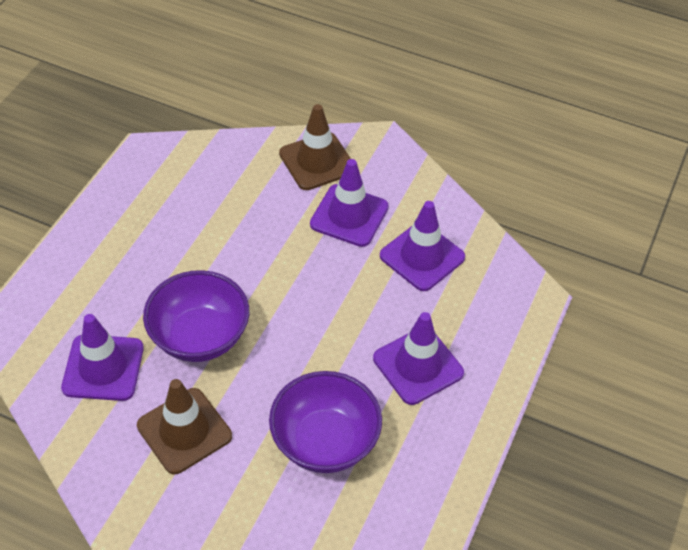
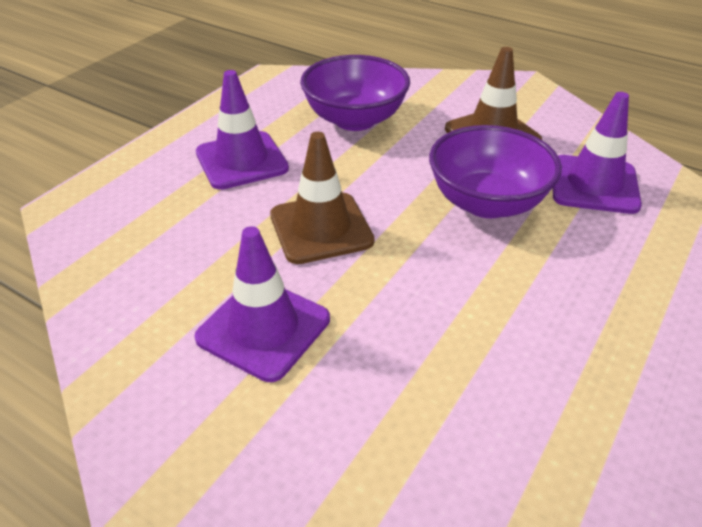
camera: 170 degrees left, 10 degrees down
brown traffic cone [279,104,351,190] -> brown traffic cone moved to [270,132,375,264]
purple traffic cone [380,201,465,291] -> none

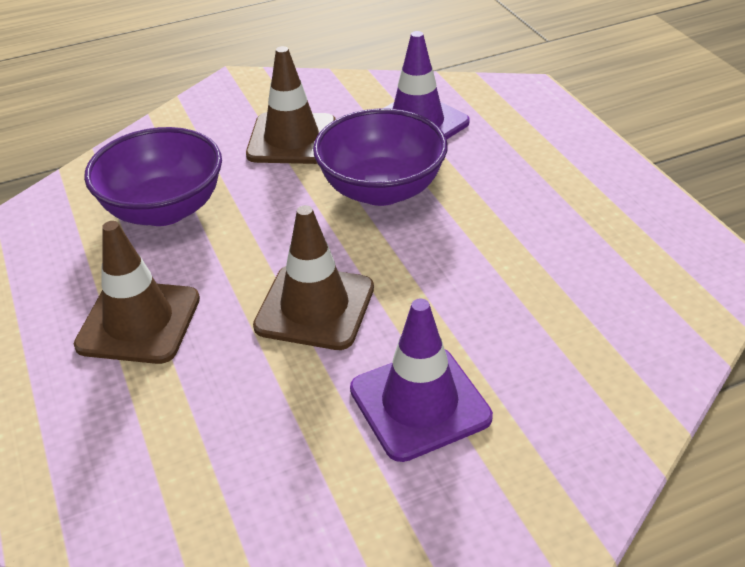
camera: 55 degrees left, 0 degrees up
purple traffic cone [196,70,289,190] -> brown traffic cone [74,221,200,364]

